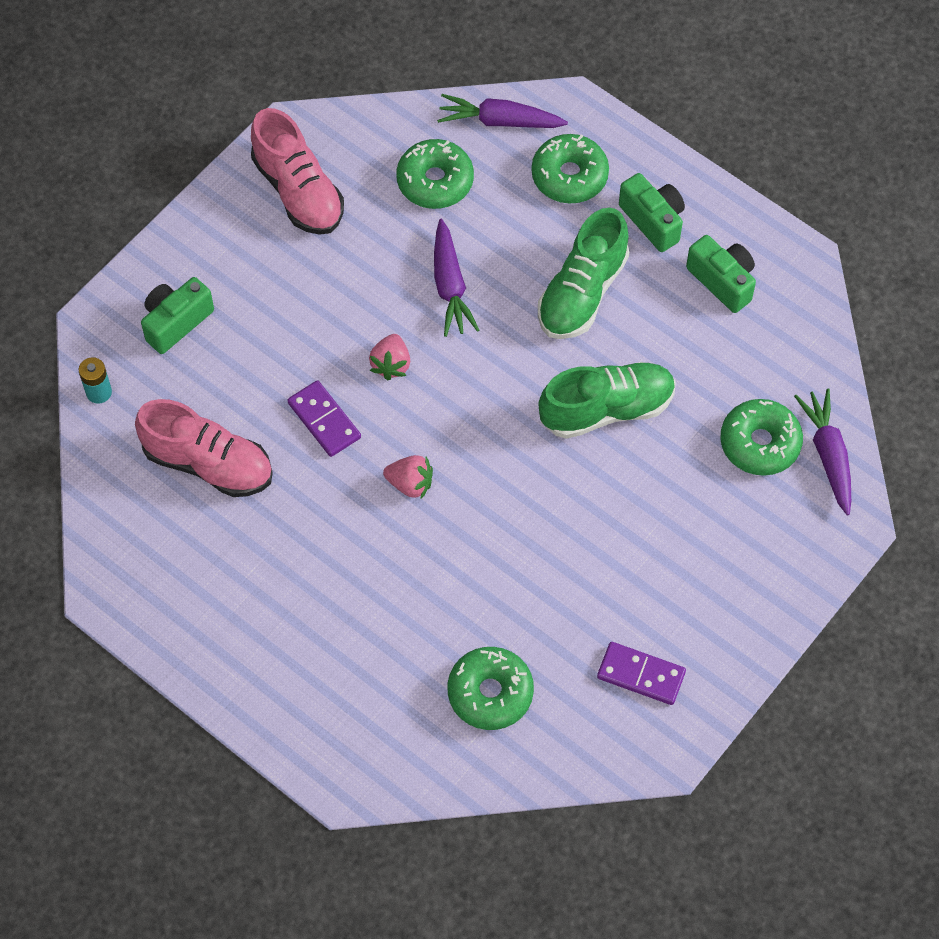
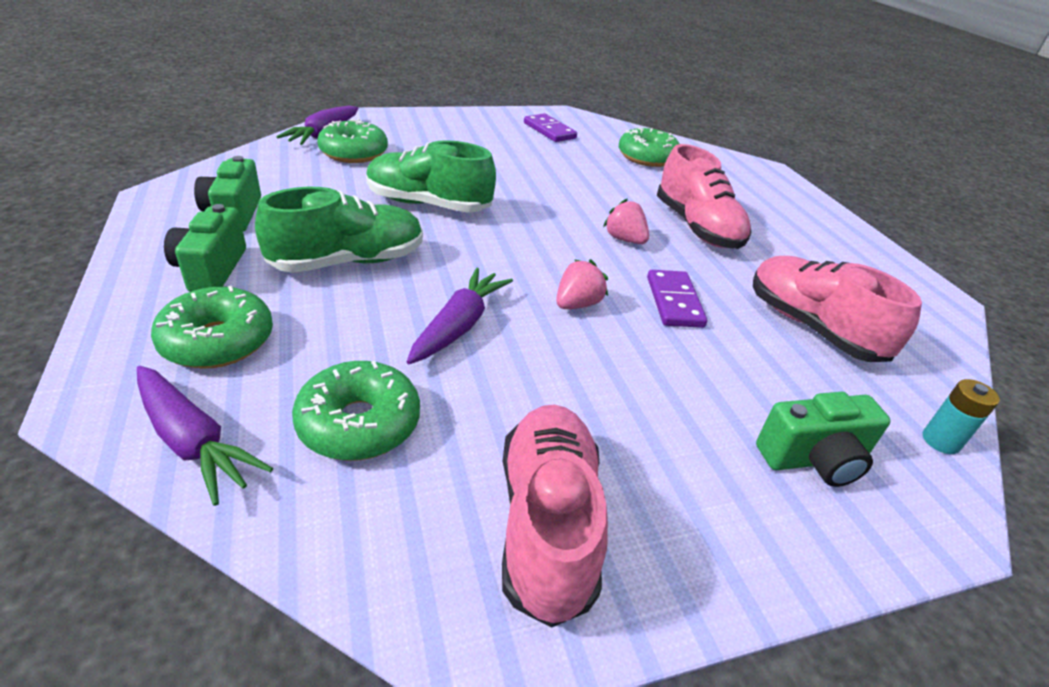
camera: 150 degrees left, 25 degrees down
none -> pink shoe [657,144,751,249]

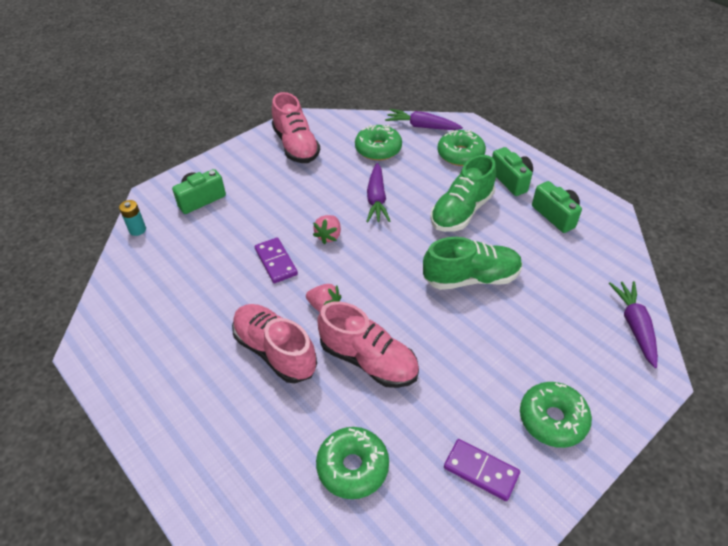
camera: 160 degrees right, 10 degrees up
green donut [317,119,388,163] -> green donut moved to [520,382,592,448]
pink shoe [753,256,922,362] -> pink shoe moved to [317,301,419,388]

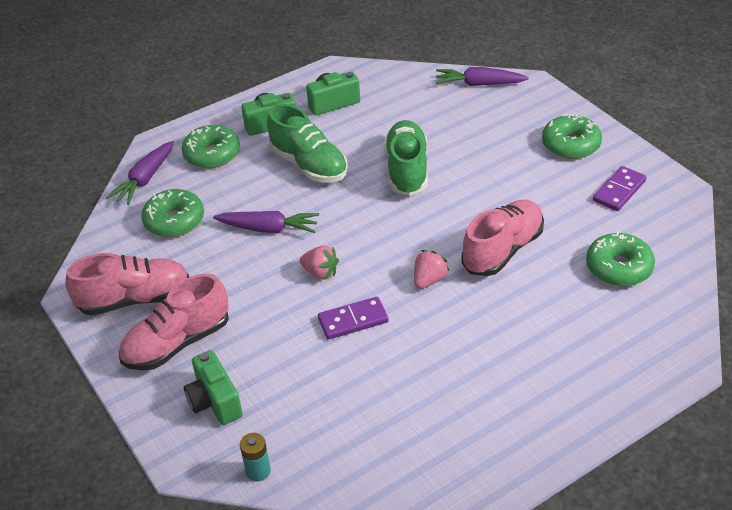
camera: 80 degrees left, 5 degrees down
pink shoe [232,304,317,383] -> pink shoe moved to [119,273,229,371]

